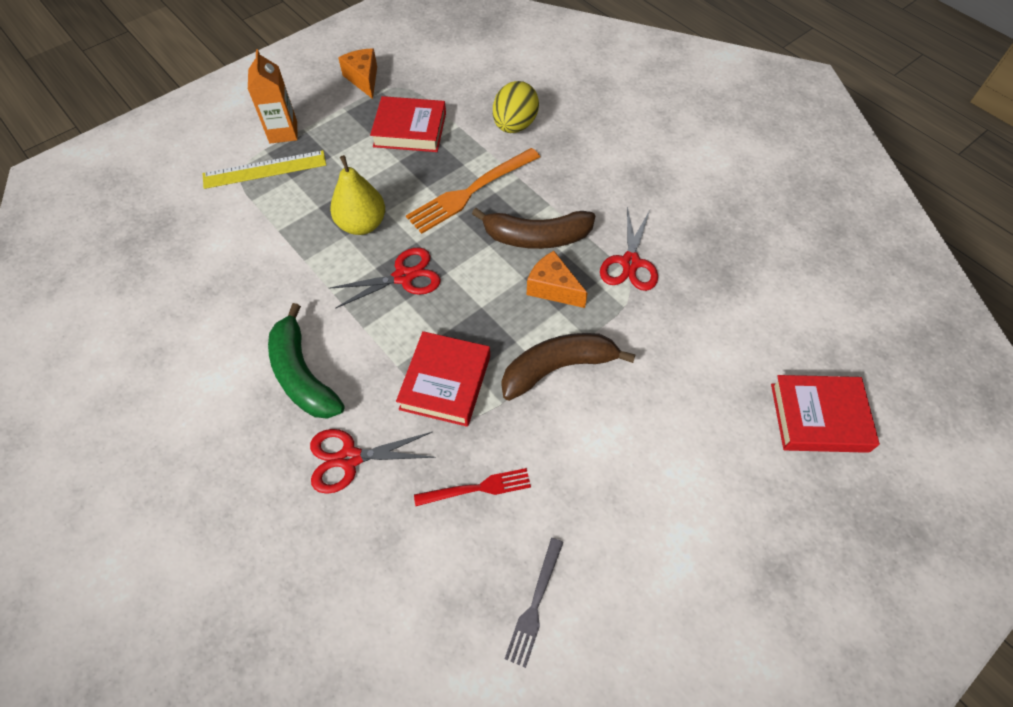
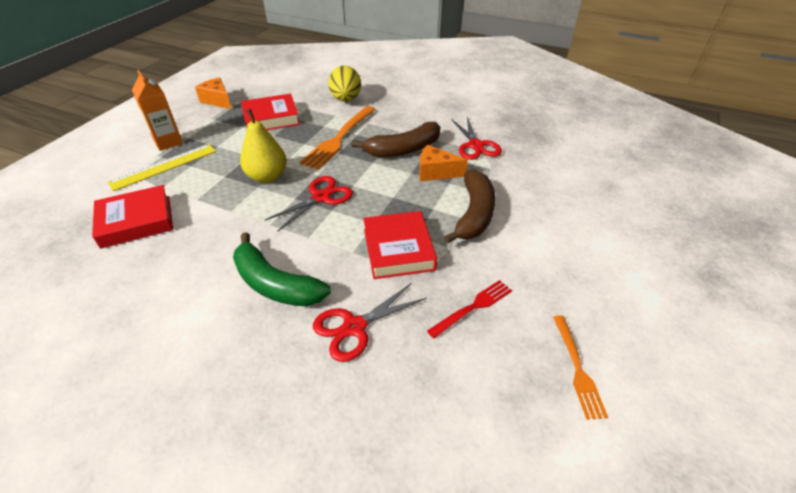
camera: 25 degrees left, 15 degrees down
brown banana [502,333,636,401] -> brown banana turned 150 degrees clockwise [444,169,495,244]
grey fork [505,538,564,668] -> orange fork [553,315,608,420]
red book [771,375,880,453] -> red book moved to [92,185,173,249]

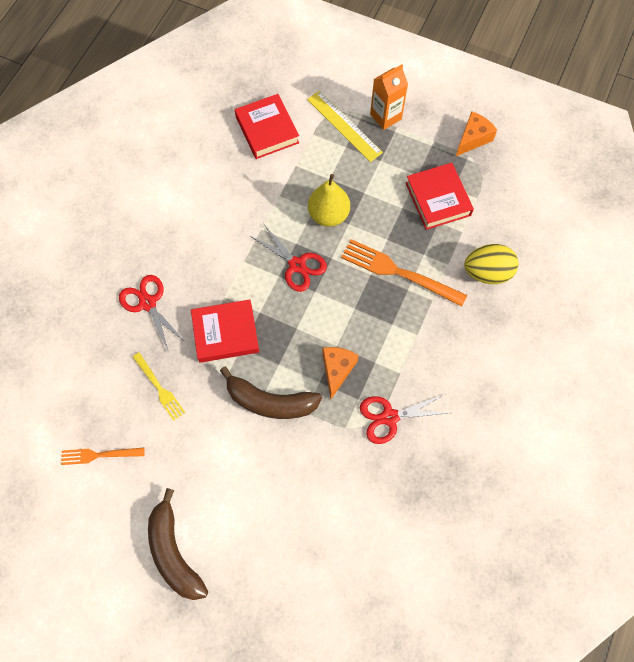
camera: 90 degrees right, 25 degrees up
green banana [233,232,331,307] -> none
brown banana [352,122,440,157] -> brown banana moved to [148,488,208,600]
red fork [427,280,512,339] -> yellow fork [133,352,185,421]

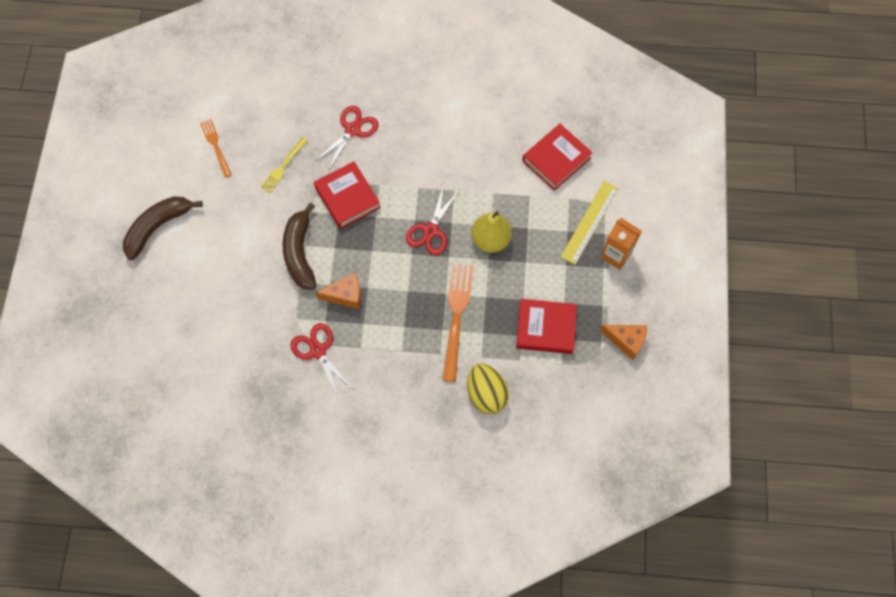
camera: 70 degrees right, 0 degrees up
red book [406,163,474,230] -> red book turned 45 degrees clockwise [516,299,577,354]

